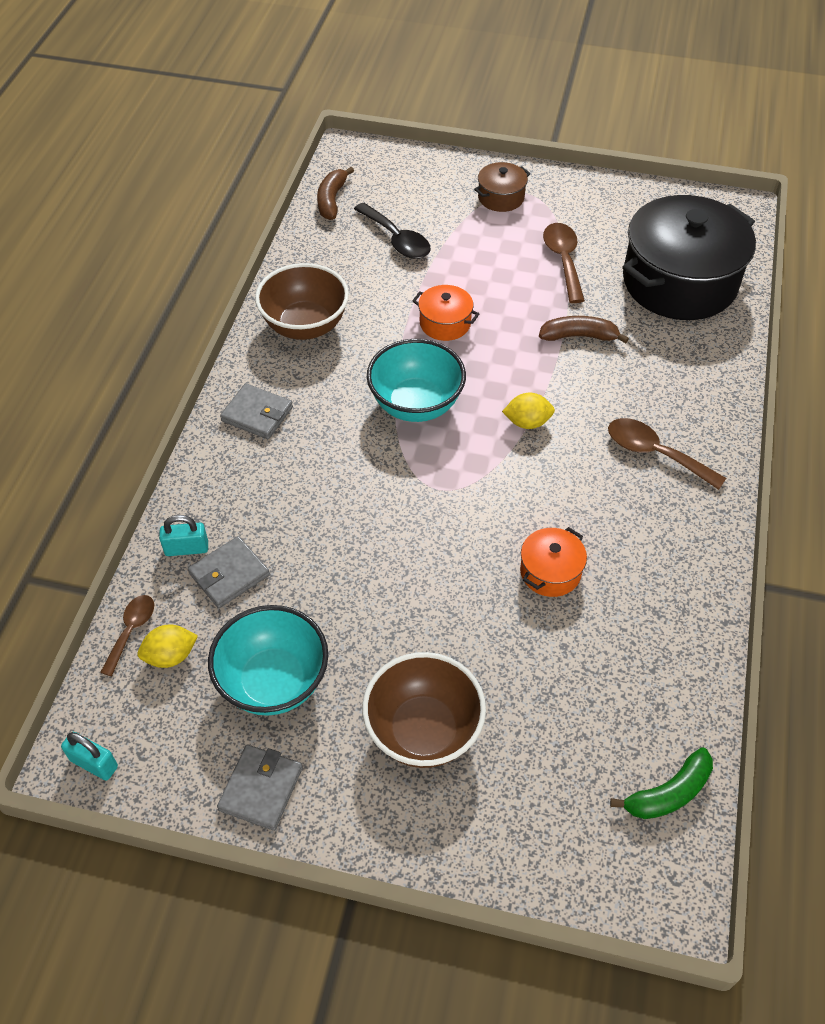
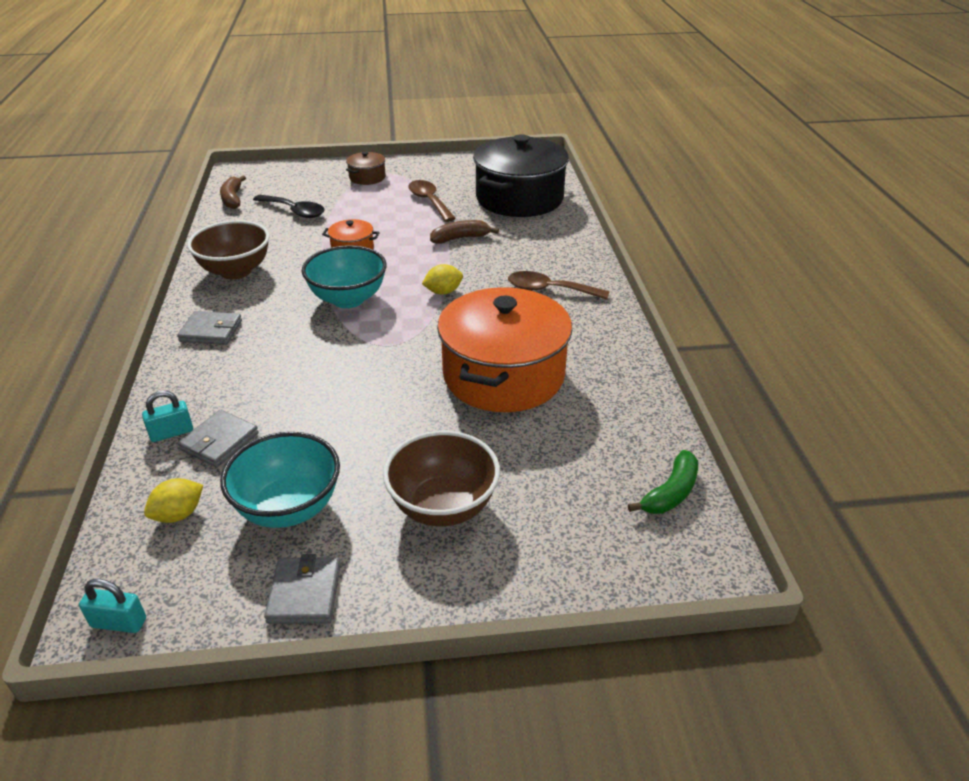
camera: 20 degrees left, 15 degrees down
brown spoon [100,595,154,676] -> none
orange pot [520,527,587,597] -> orange pot [437,287,572,412], size x2.30

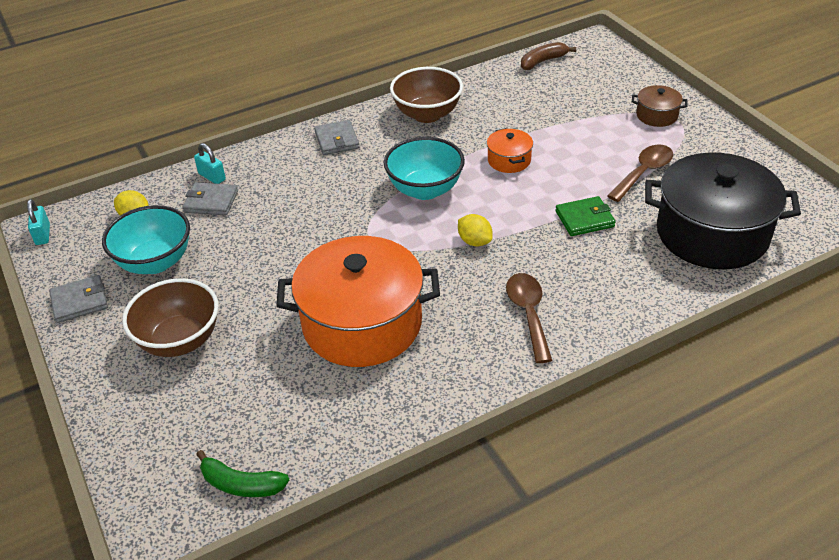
camera: 70 degrees right, 5 degrees up
black spoon [253,195,325,218] -> none
brown banana [430,220,499,244] -> green wallet [555,196,616,236]

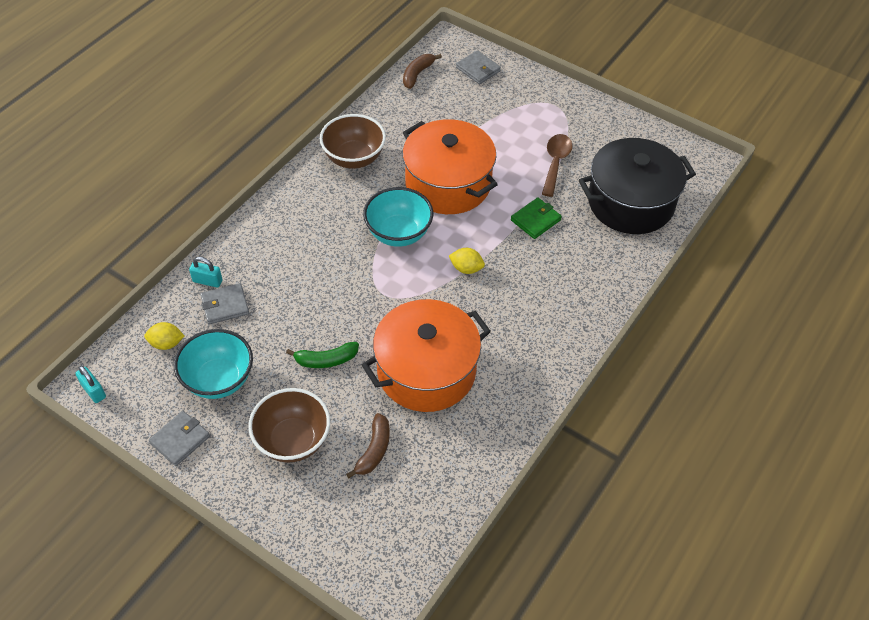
camera: 30 degrees left, 10 degrees up
green banana [196,450,289,497] -> green banana moved to [286,342,359,368]
grey wallet [314,120,359,155] -> grey wallet moved to [456,50,501,84]
orange pot [487,128,533,173] -> orange pot [402,119,498,214], size x2.30
brown spoon [506,273,552,363] -> none
brown pot [632,85,688,127] -> none
none -> brown banana [346,413,390,478]

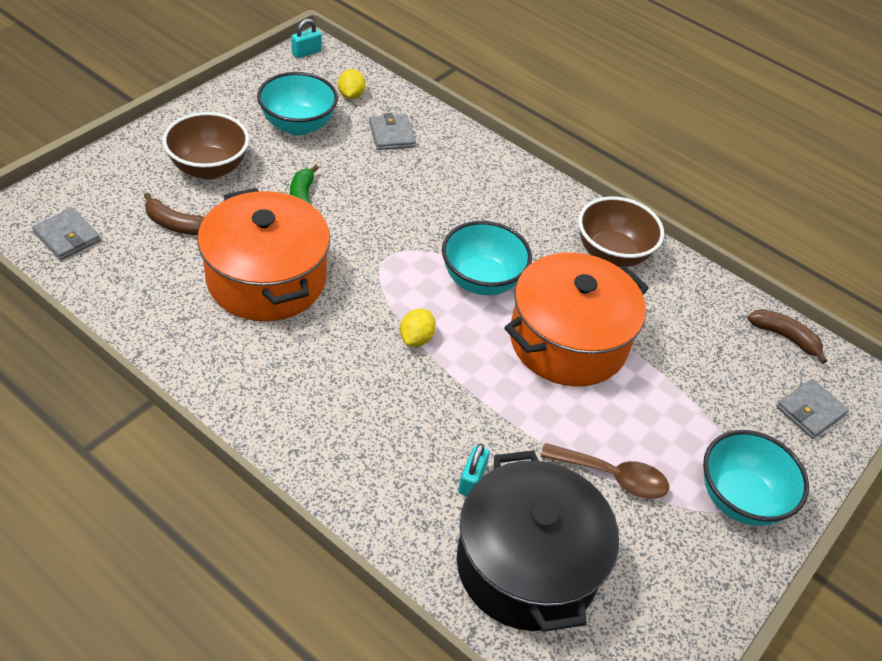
camera: 90 degrees right, 5 degrees down
grey wallet [149,411,210,466] -> grey wallet moved to [32,208,100,260]
turquoise padlock [189,257,222,287] -> turquoise padlock moved to [458,444,490,496]
green wallet [511,197,562,239] -> none
none -> turquoise bowl [703,430,809,526]

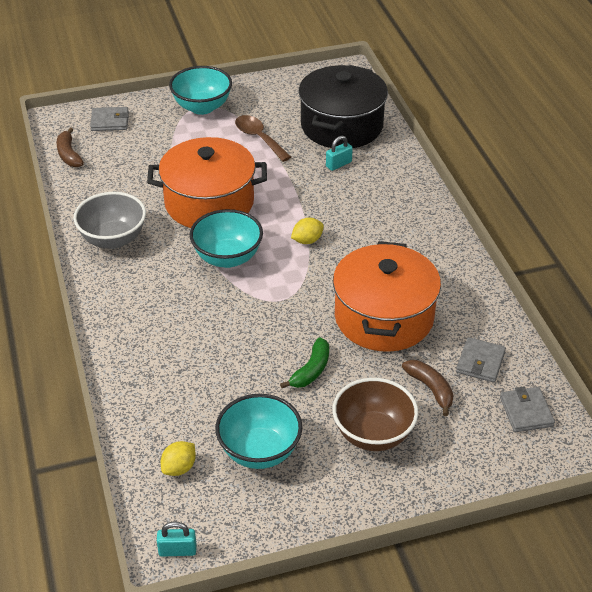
camera: 140 degrees left, 5 degrees down
grey wallet [369,113,416,150] -> grey wallet moved to [456,337,506,383]
brown bowl [578,197,664,267] -> grey bowl [73,192,146,249]

